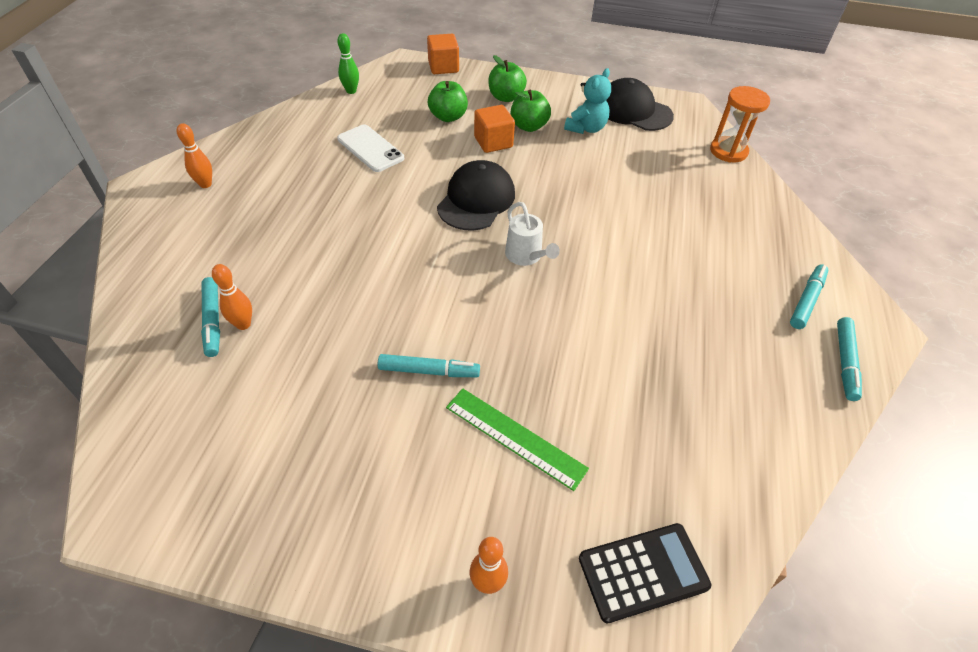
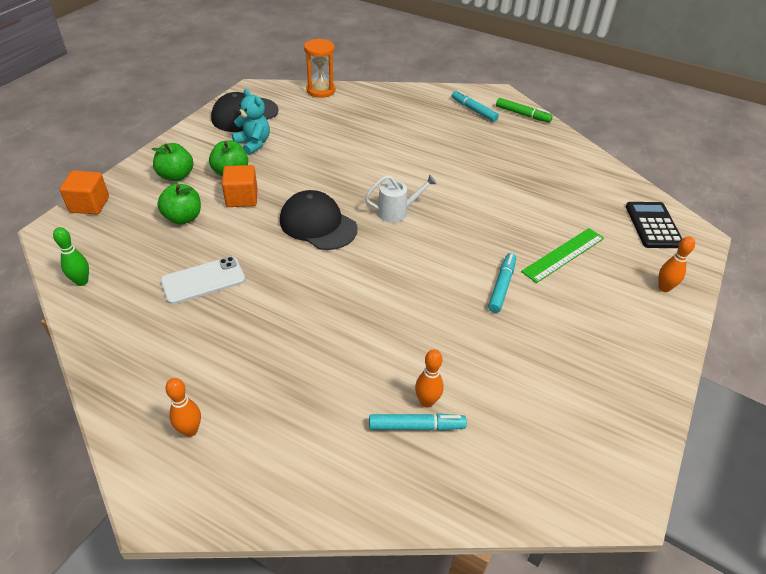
camera: 75 degrees left, 5 degrees down
turquoise marker [837,317,862,401] -> green marker [496,98,553,123]

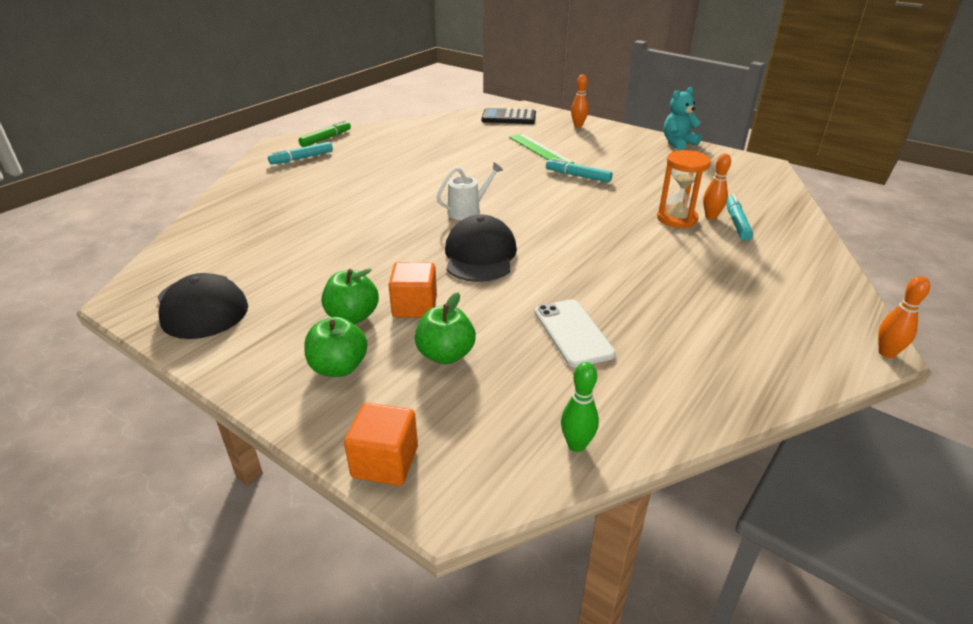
camera: 80 degrees left, 10 degrees down
orange bowling pin [165,378,201,437] -> orange bowling pin moved to [878,276,930,358]
turquoise teddy bear [232,89,270,155] -> turquoise teddy bear moved to [664,87,701,150]
black cap [280,190,358,250] -> black cap turned 135 degrees clockwise [445,214,517,282]
orange hourglass [304,39,335,98] -> orange hourglass moved to [657,150,711,228]
white watering can [365,174,437,223] -> white watering can turned 60 degrees clockwise [437,162,503,220]

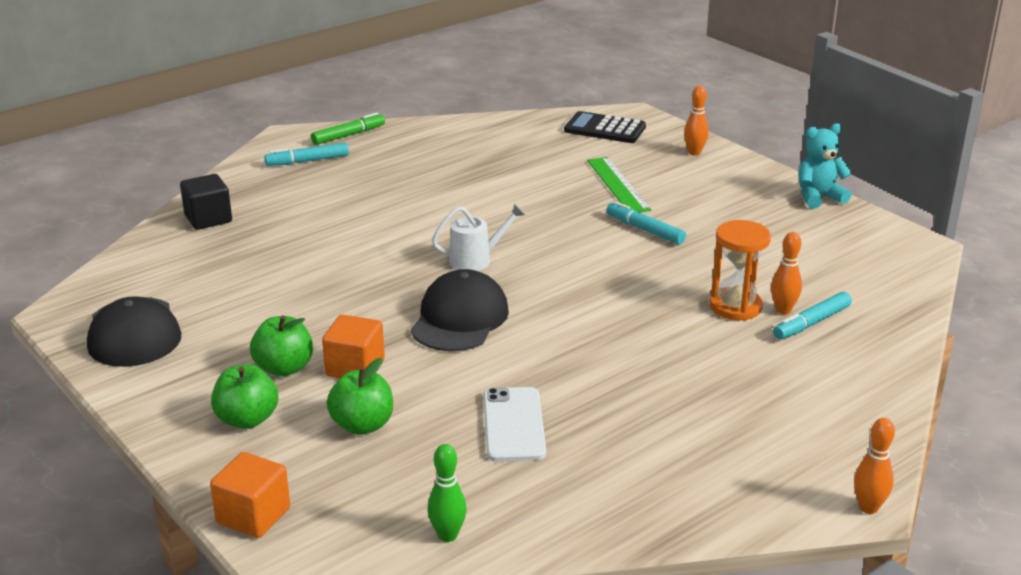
camera: 15 degrees right, 5 degrees down
turquoise marker [726,194,753,241] -> turquoise marker turned 150 degrees counterclockwise [773,292,852,340]
none -> black cube [180,174,232,230]

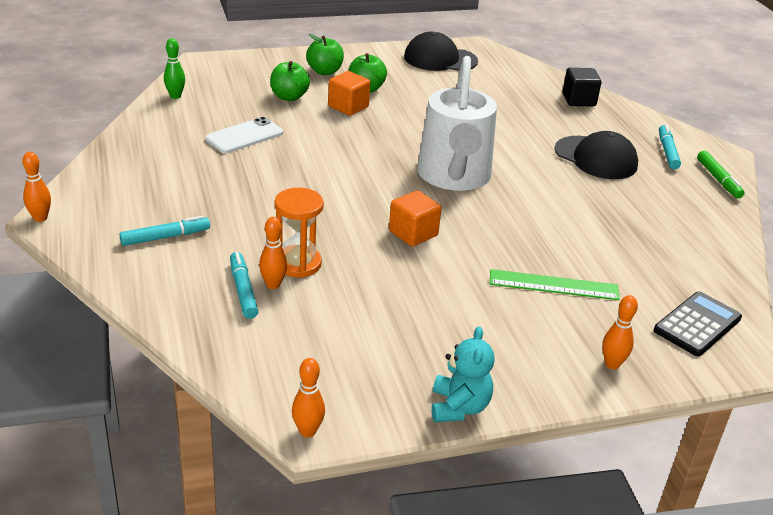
camera: 110 degrees right, 5 degrees up
orange cube [210,452,290,538] -> orange cube moved to [389,190,442,247]
black cap [411,269,509,351] -> black cap moved to [554,131,638,179]
white watering can [432,204,525,271] -> white watering can [417,56,497,191], size x2.25
white phone [483,387,546,461] -> white phone turned 60 degrees counterclockwise [205,117,283,153]
turquoise marker [606,201,686,244] -> turquoise marker moved to [119,216,210,246]
none -> orange bowling pin [292,358,325,438]

